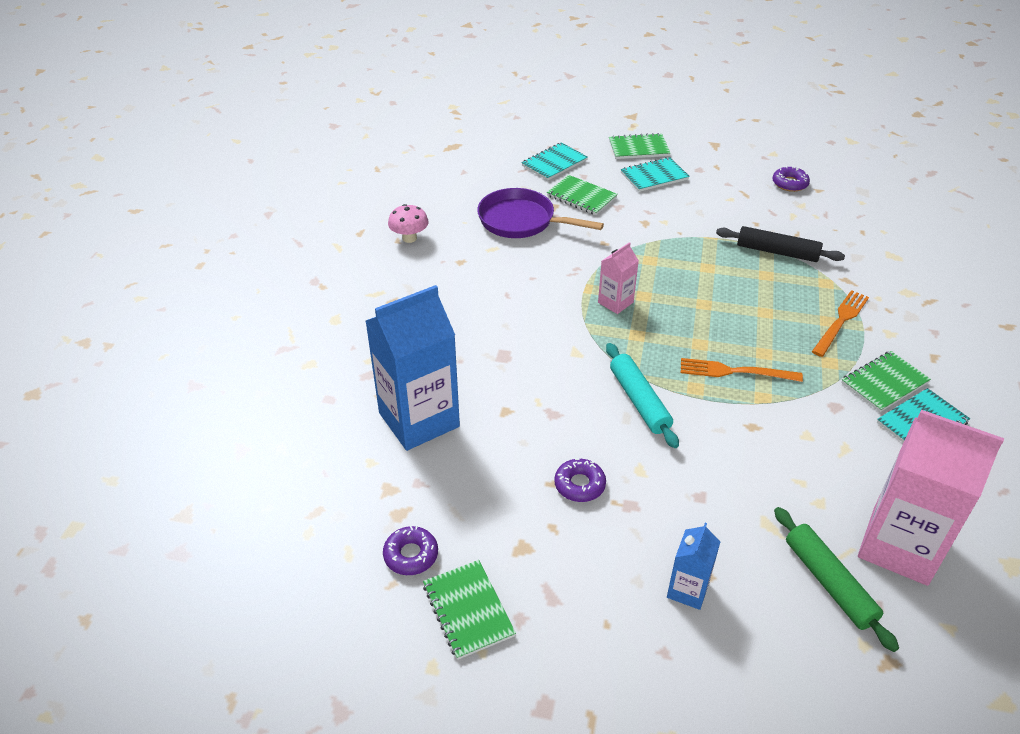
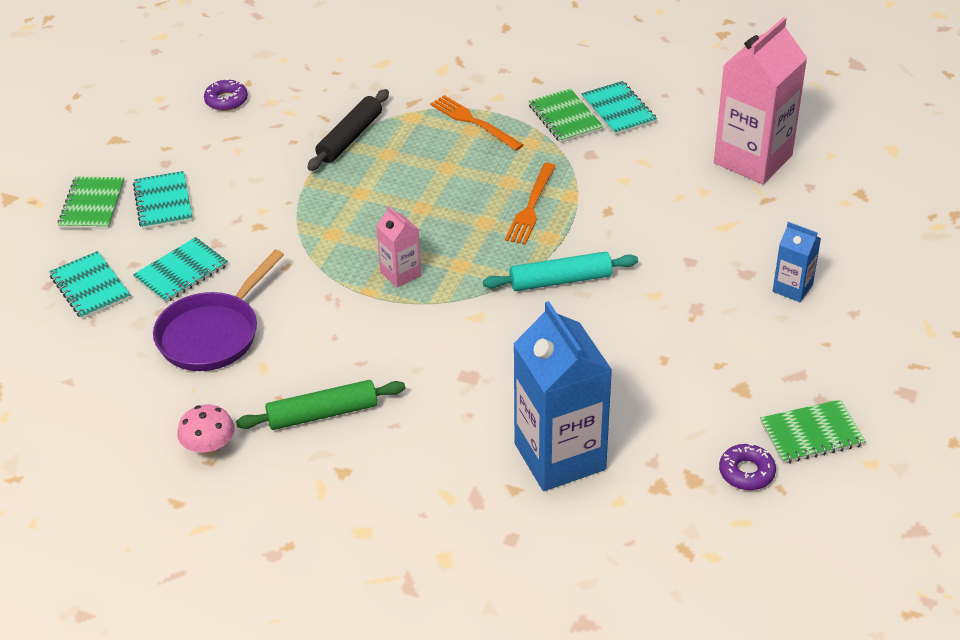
camera: 80 degrees left, 0 degrees up
green notebook [547,175,618,215] -> turquoise notebook [133,237,228,303]
purple donut [554,458,606,502] -> none
green rolling pin [774,507,899,652] -> green rolling pin moved to [236,380,405,430]

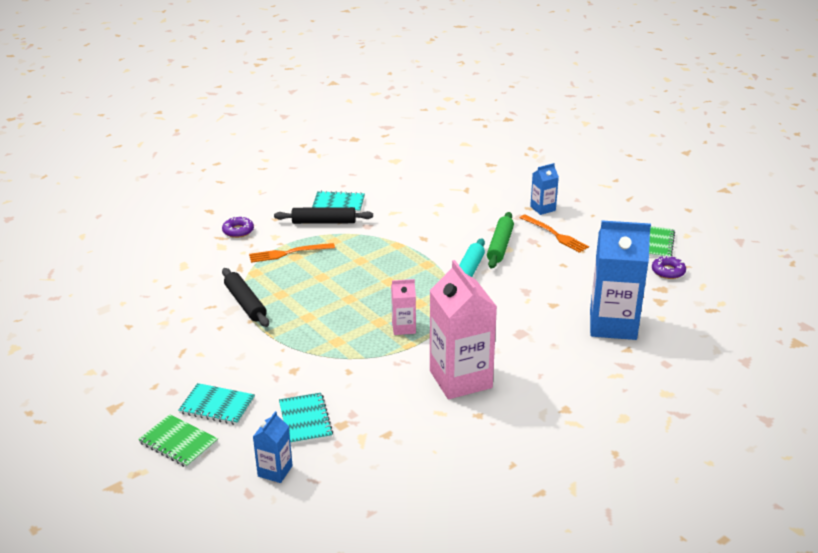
camera: 60 degrees left, 10 degrees down
turquoise notebook [49,251,131,319] -> blue carton [253,411,293,483]
purple pan [153,250,284,371] -> none
pink mushroom [177,404,235,457] -> none
purple donut [204,79,248,111] -> purple donut moved to [222,216,254,238]
green rolling pin [236,380,405,430] -> green rolling pin moved to [487,212,514,269]
orange fork [505,163,556,245] -> orange fork moved to [520,214,589,253]
green notebook [529,88,604,143] -> black rolling pin [274,207,373,224]
pink carton [714,17,807,184] -> pink carton moved to [430,260,497,399]

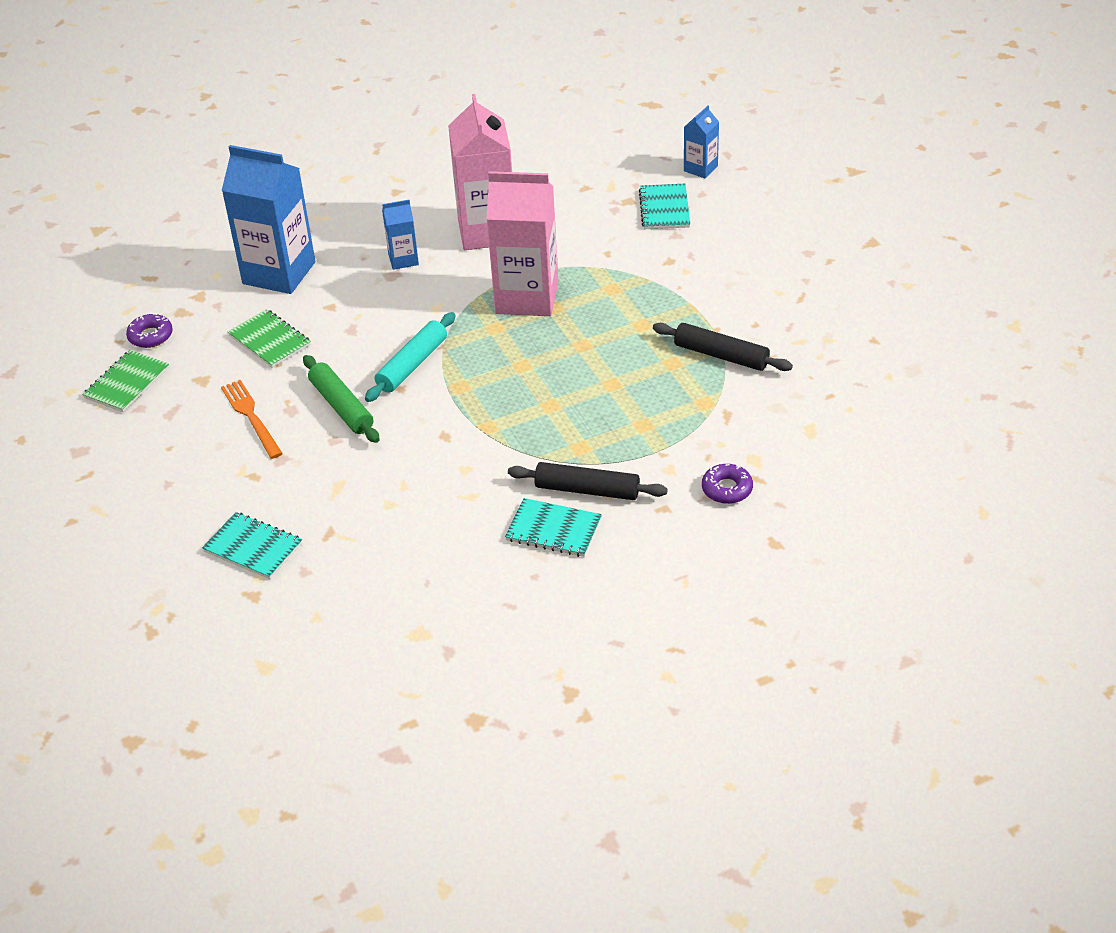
camera: 165 degrees left, 10 degrees up
green notebook [138,414,218,468] -> green notebook moved to [227,309,311,368]
turquoise notebook [179,383,255,425] -> turquoise notebook moved to [202,512,302,579]
black rolling pin [222,268,269,327] -> black rolling pin turned 45 degrees counterclockwise [653,323,793,371]
orange fork [249,243,335,263] -> none
pink carton [391,279,416,335] -> pink carton [487,171,558,316], size x2.07
green rolling pin [487,212,514,269] -> green rolling pin turned 60 degrees counterclockwise [303,355,379,443]
blue carton [530,163,559,215] -> blue carton moved to [382,200,419,270]

